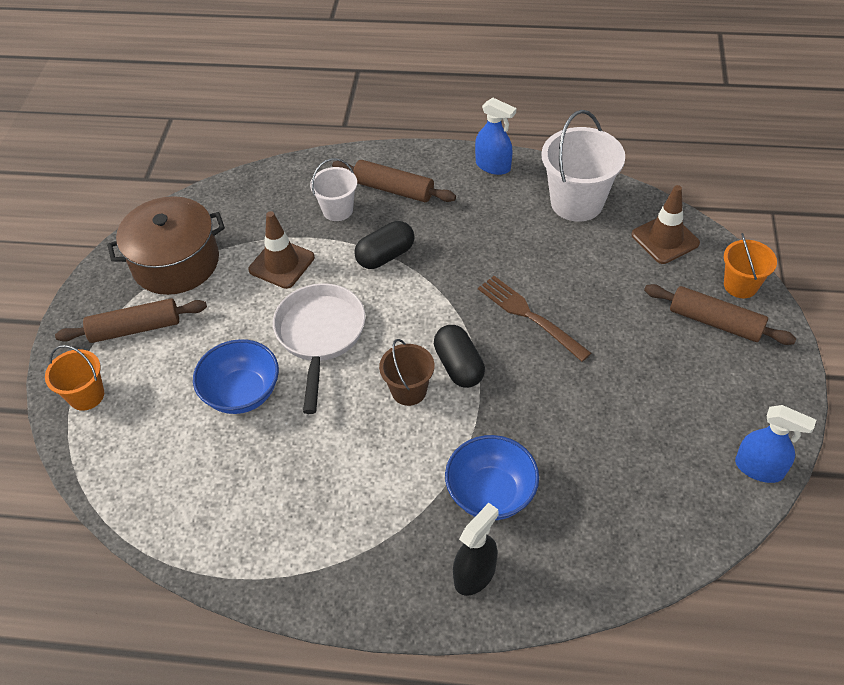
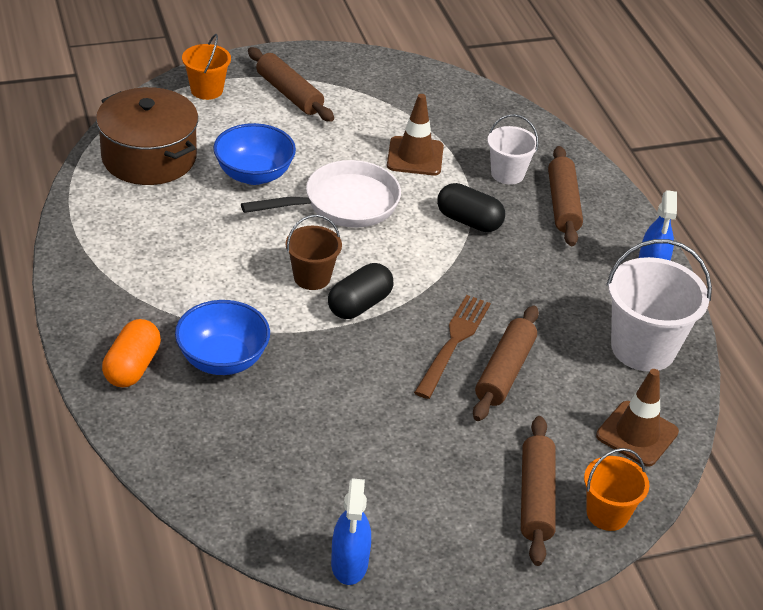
camera: 60 degrees right, 10 degrees down
brown pot [107,196,225,295] -> brown pot moved to [96,87,198,185]
black spray bottle [453,503,499,596] -> orange capsule [102,319,161,387]
none -> brown rolling pin [473,305,539,421]

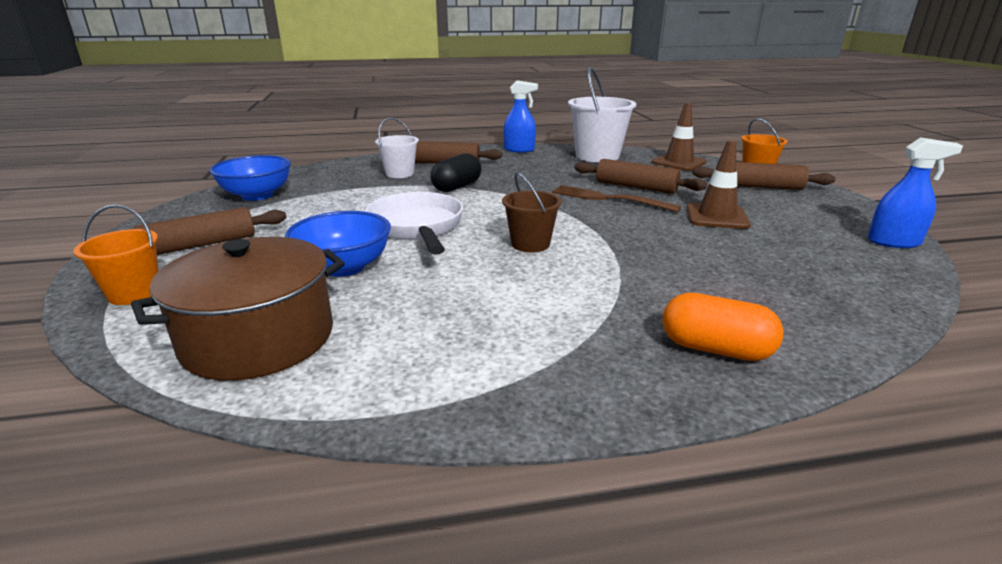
camera: 80 degrees left, 15 degrees down
blue bowl [175,300,270,375] -> blue bowl moved to [210,155,291,201]
black capsule [328,263,394,319] -> none
brown traffic cone [387,94,444,175] -> brown traffic cone moved to [686,140,751,229]

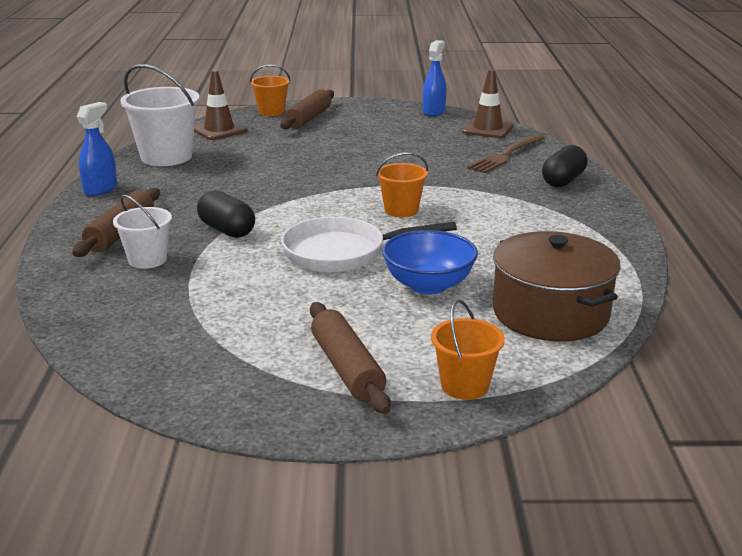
camera: 80 degrees left, 0 degrees up
blue bowl [210,155,291,201] -> none
brown bucket [502,172,562,252] -> orange bucket [376,152,428,217]
brown fork [552,185,681,212] -> brown fork moved to [467,135,545,173]
brown rolling pin [574,159,707,194] -> none
orange capsule [662,293,784,361] -> black capsule [542,145,588,187]
brown traffic cone [686,140,751,229] -> brown traffic cone moved to [462,69,514,138]

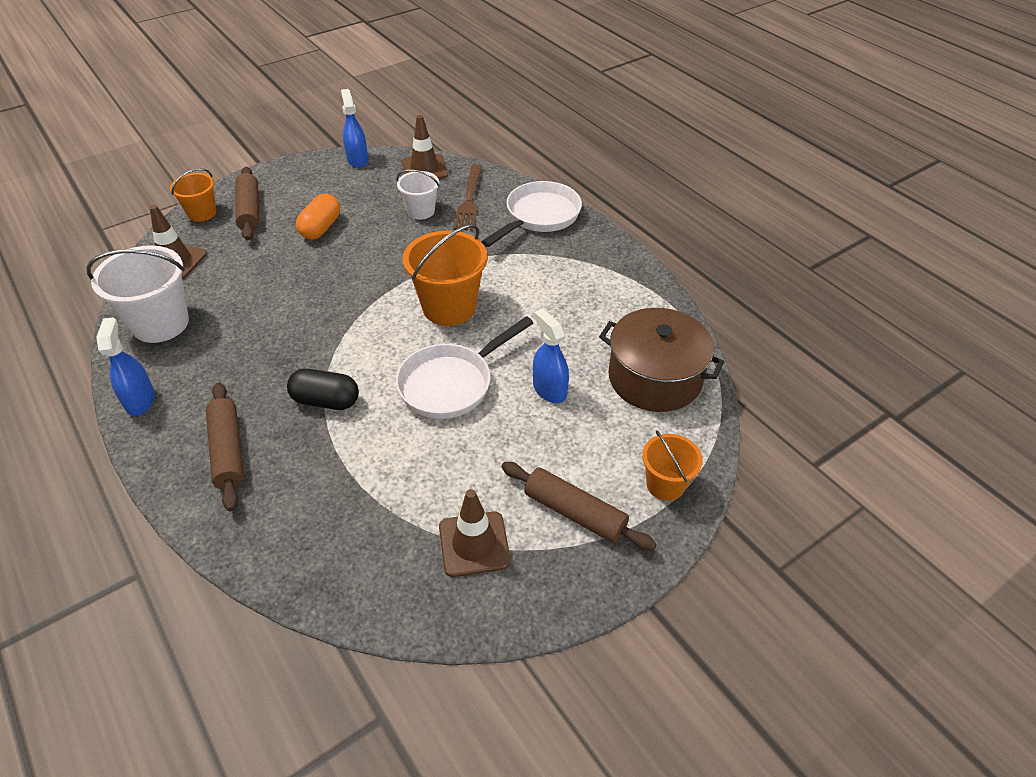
camera: 35 degrees left, 20 degrees up
white bucket [113,195,172,269] -> white bucket moved to [396,170,440,220]
orange bucket [376,152,428,217] -> orange bucket [403,224,488,326], size x1.71
blue bowl [382,230,478,295] -> blue spray bottle [533,309,569,403]
black capsule [542,145,588,187] -> white pan [481,181,582,247]
none -> orange capsule [296,193,340,239]
none -> brown traffic cone [439,489,511,577]

